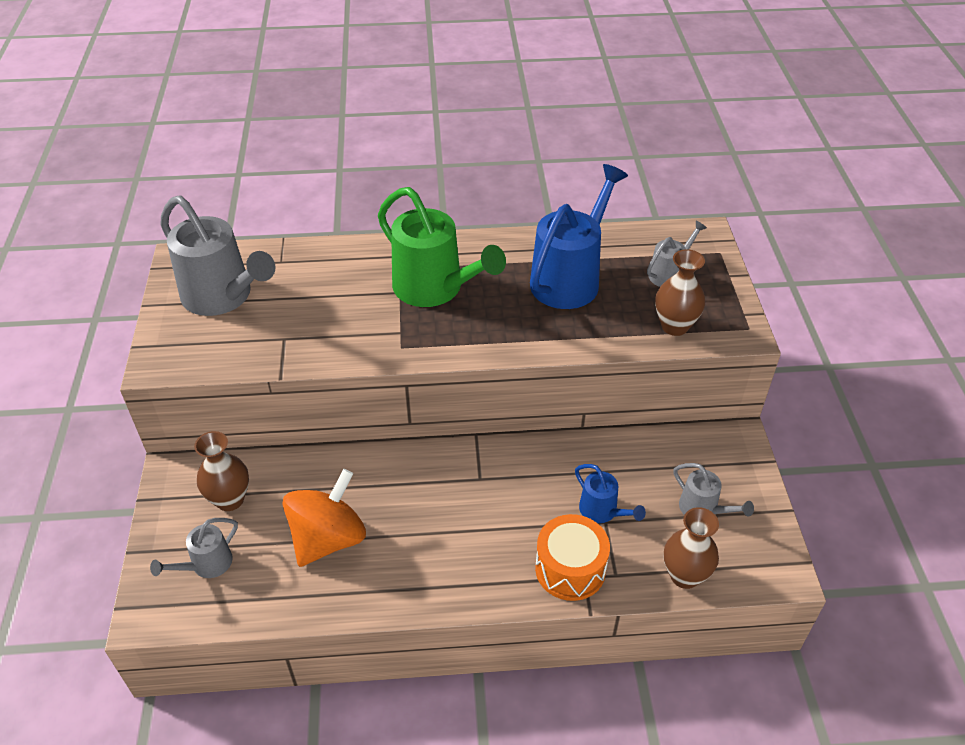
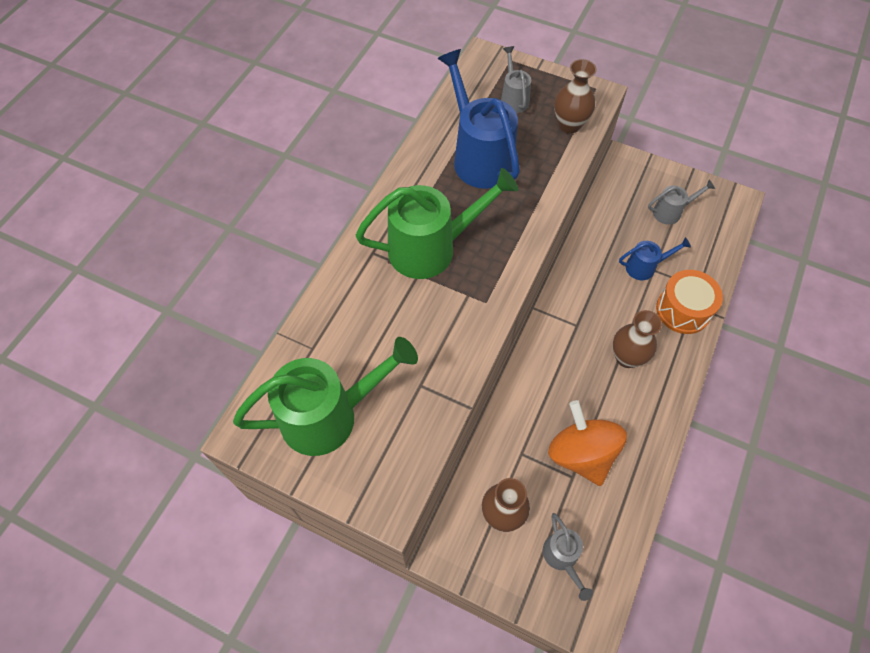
camera: 60 degrees left, 15 degrees up
grey watering can [160,195,275,316] -> green watering can [233,337,418,456]
brown vase [664,507,719,589] -> brown vase moved to [613,310,662,368]

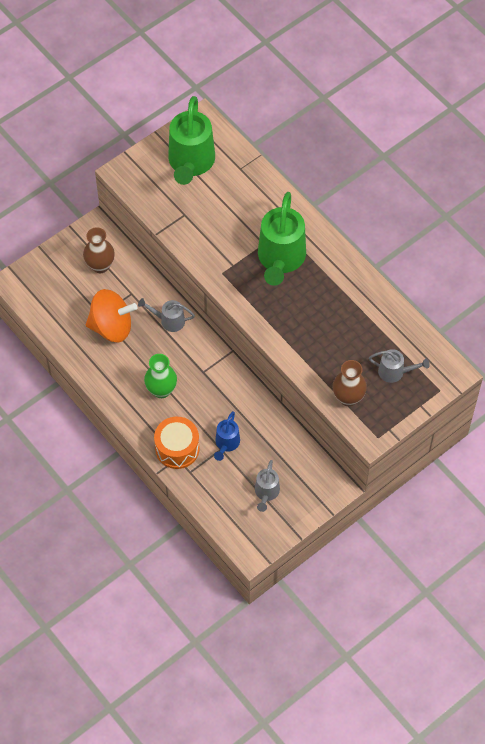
camera: 115 degrees right, 0 degrees up
blue watering can [437,49,520,189] -> none
grey watering can [543,513,593,601] -> grey watering can moved to [138,298,195,332]
brown vase [613,310,662,368] -> green vase [144,354,177,398]

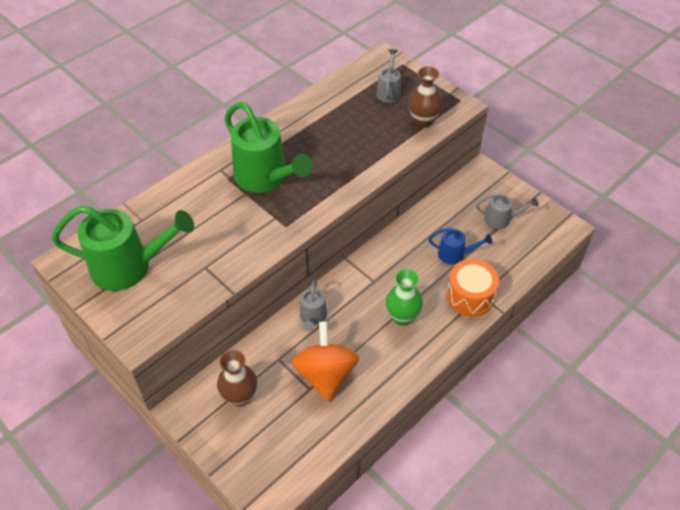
camera: 95 degrees left, 10 degrees down
green watering can [258,192,306,286] -> green watering can turned 45 degrees clockwise [225,102,312,193]

